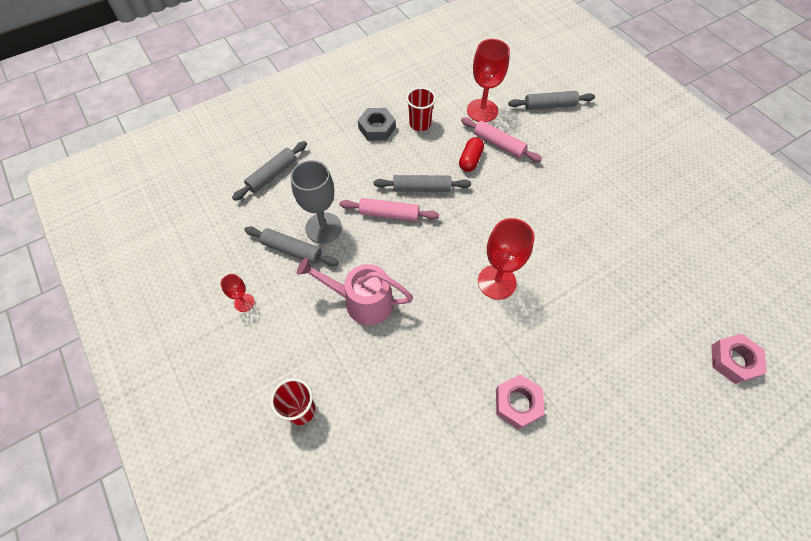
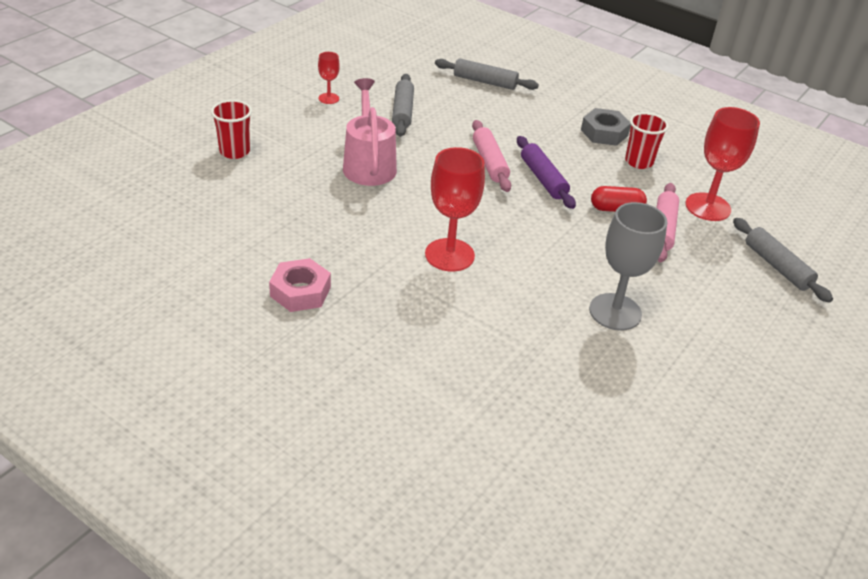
camera: 65 degrees right, 20 degrees down
grey goblet [290,160,342,243] -> grey goblet moved to [589,202,667,331]
grey rolling pin [374,175,471,192] -> purple rolling pin [517,136,576,209]
pink nut [712,334,767,384] -> none

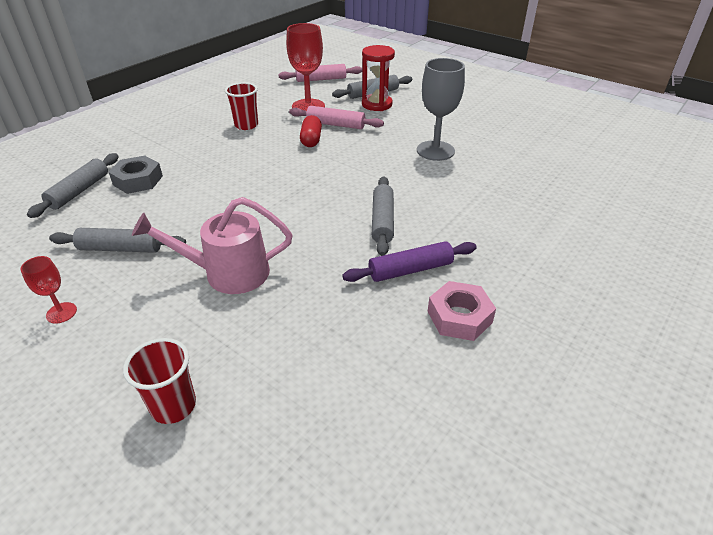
camera: 85 degrees left, 0 degrees up
red goblet [425,147,485,272] -> grey rolling pin [372,176,394,256]
pink rolling pin [472,120,511,192] -> pink rolling pin moved to [278,64,362,82]
purple rolling pin [517,136,576,209] -> purple rolling pin moved to [342,241,477,282]
grey nut [581,108,631,146] -> grey nut moved to [109,156,163,194]
none -> red hourglass [362,45,395,111]

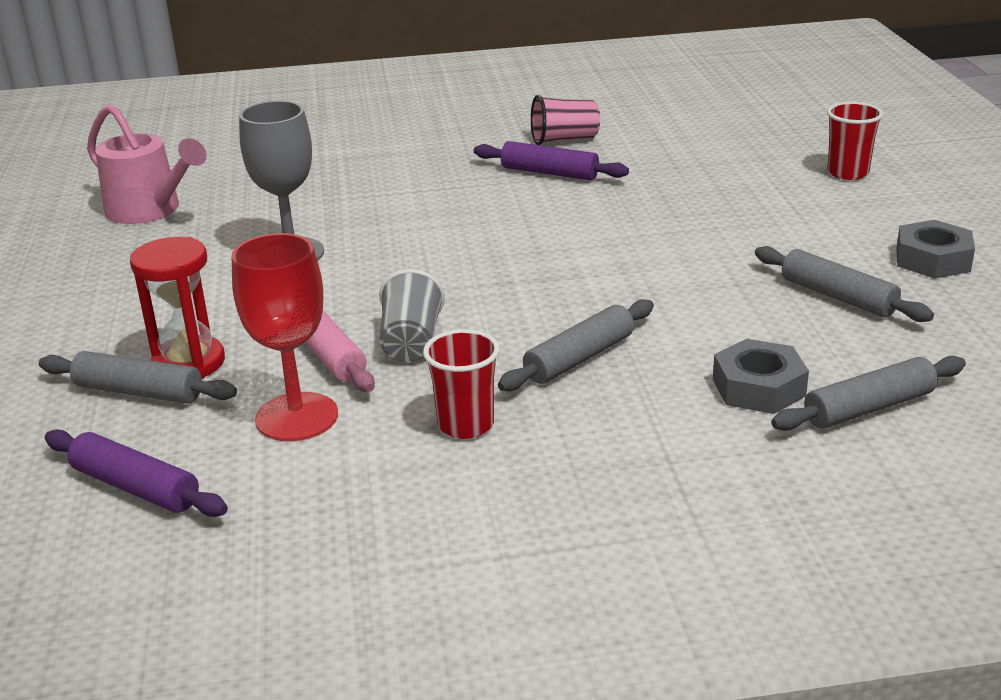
camera: 135 degrees left, 10 degrees down
red goblet [21,256,77,324] -> grey nut [896,220,975,279]
pink watering can [132,197,293,294] -> pink watering can moved to [87,104,207,224]
pink rolling pin [278,64,362,82] -> purple rolling pin [45,429,228,517]
red capsule [300,115,322,147] -> grey cup [379,269,445,362]
grey rolling pin [372,176,394,256] -> grey rolling pin moved to [498,299,654,391]
pink nut [427,281,496,341] -> pink cup [531,95,600,145]

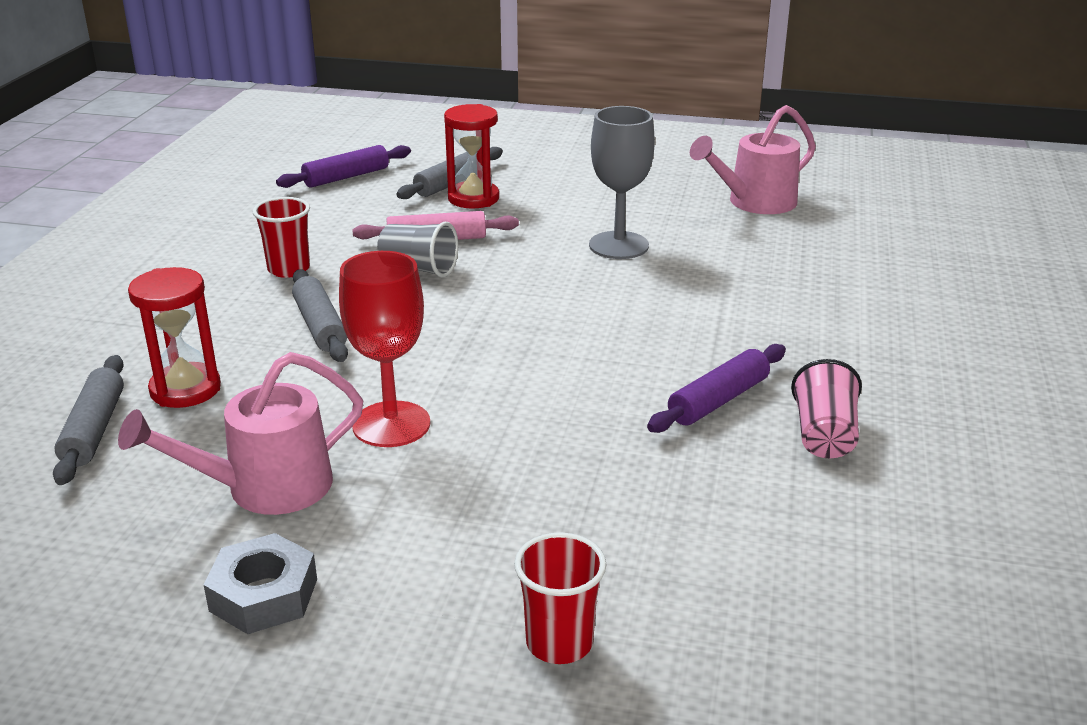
camera: 110 degrees right, 0 degrees up
red goblet [231,233,338,441] -> red goblet moved to [339,251,430,447]
grey nut [713,339,809,414] -> red hourglass [128,267,221,408]
grey rolling pin [755,246,934,322] -> pink watering can [118,352,363,515]

